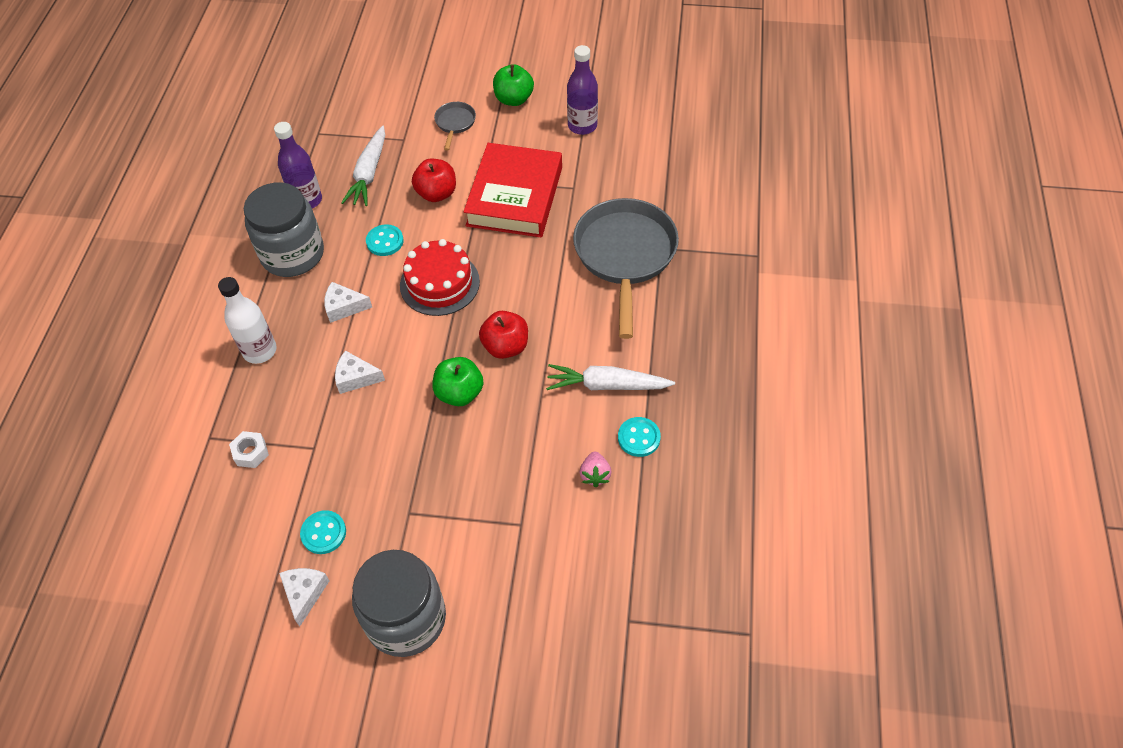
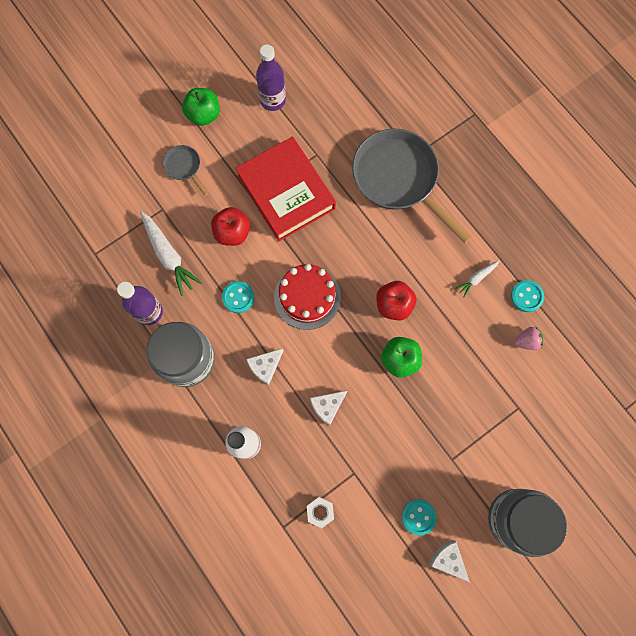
camera: 45 degrees left, 20 degrees up
white carrot [546,364,675,390] -> white carrot [455,260,500,298], size x0.54
pink strawberry [580,452,612,487] -> pink strawberry turned 60 degrees counterclockwise [514,326,543,350]

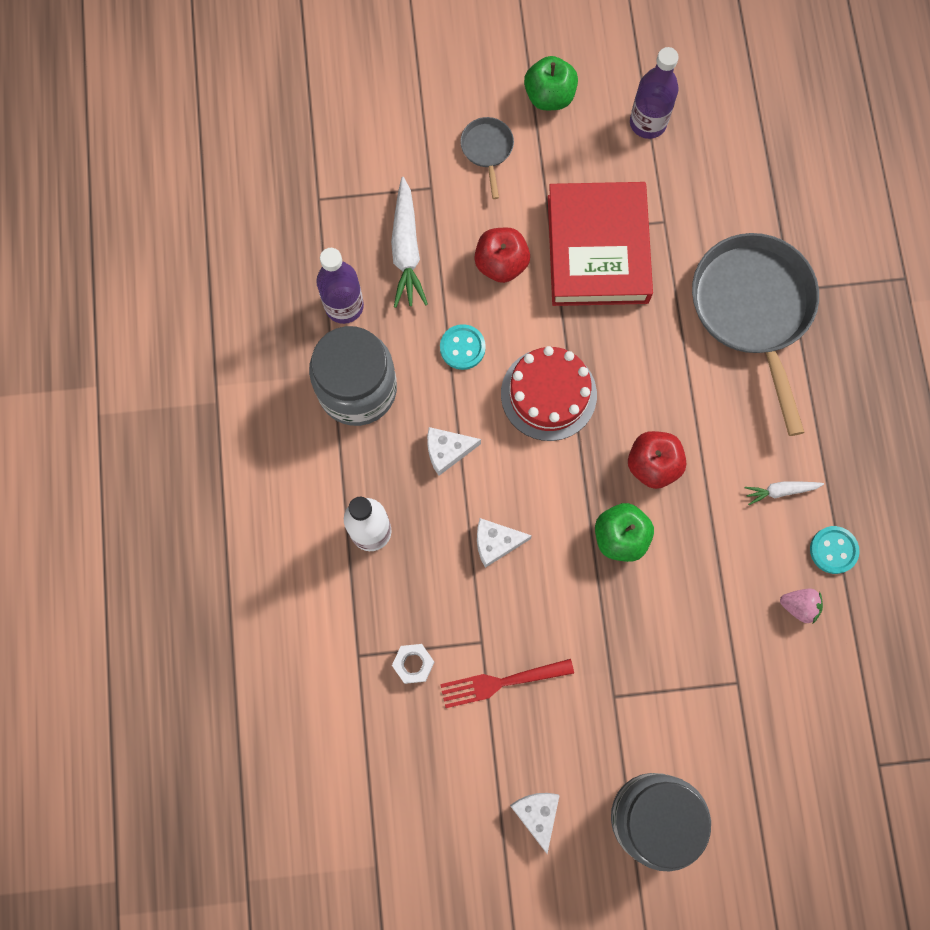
camera: 30 degrees right, 0 degrees up
turquoise button [402,499,437,535] -> none
none -> red fork [440,659,574,708]

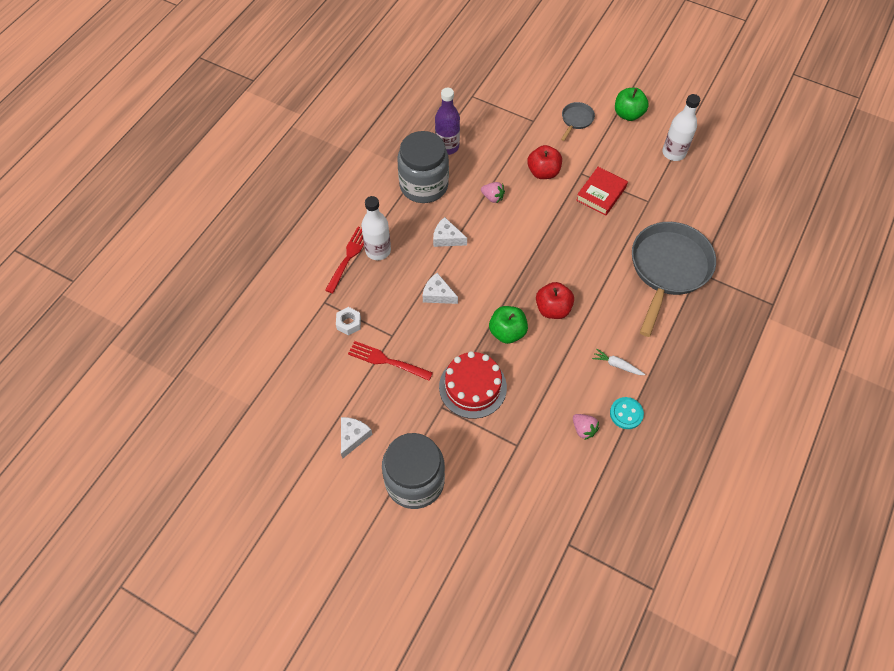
camera: 35 degrees right, 15 degrees down
white carrot [391,177,428,308] -> none
turquoise button [440,324,486,370] -> pink strawberry [481,182,505,203]
red cake [501,346,597,441] -> red cake moved to [439,351,507,419]
red book [548,182,653,306] -> red book [576,167,628,216], size x0.56
purple bottle [630,47,679,139] -> white bottle [662,94,700,161]
none -> red fork [325,227,364,293]

